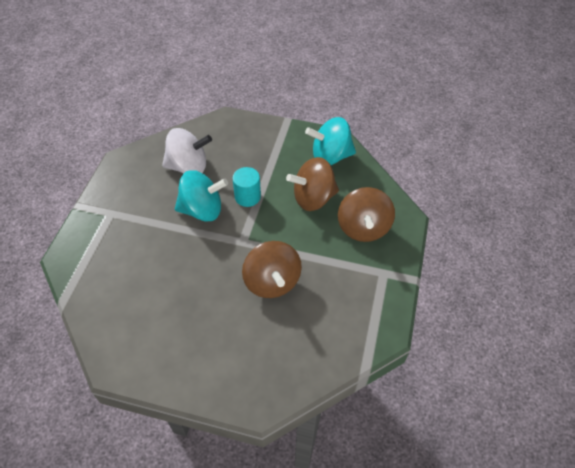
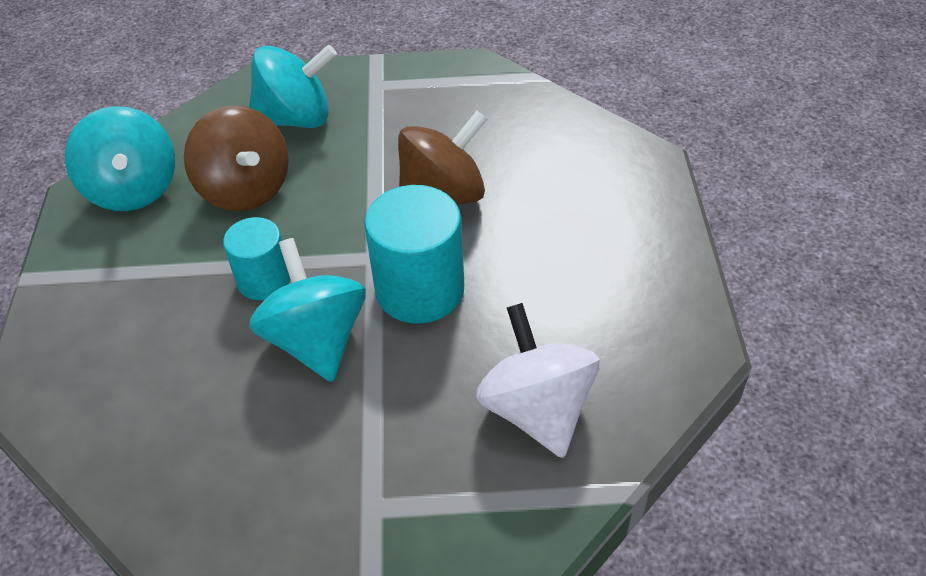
camera: 105 degrees left, 5 degrees down
white spinning top [162,128,212,174] -> white spinning top moved to [476,303,599,458]
brown spinning top [338,187,395,242] -> turquoise spinning top [249,45,337,128]
none -> turquoise cylinder [364,185,464,324]

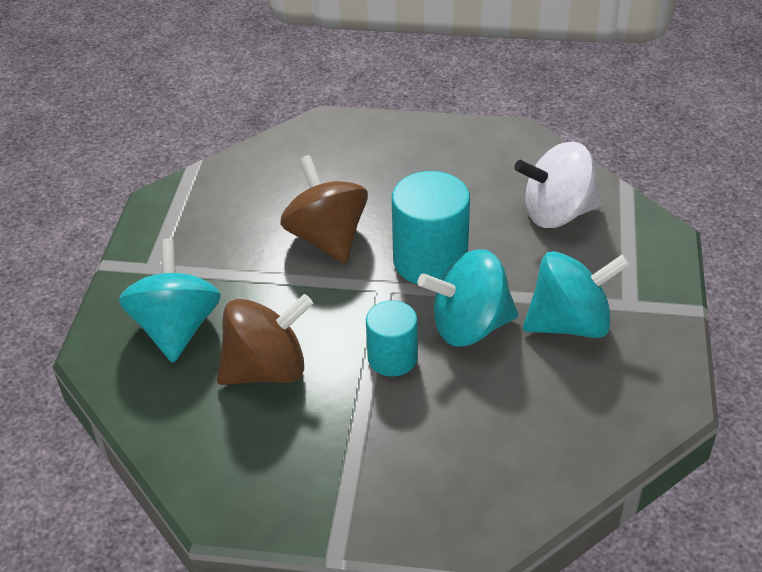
camera: 80 degrees left, 5 degrees down
turquoise spinning top [65,106,175,211] -> turquoise spinning top moved to [523,251,630,338]

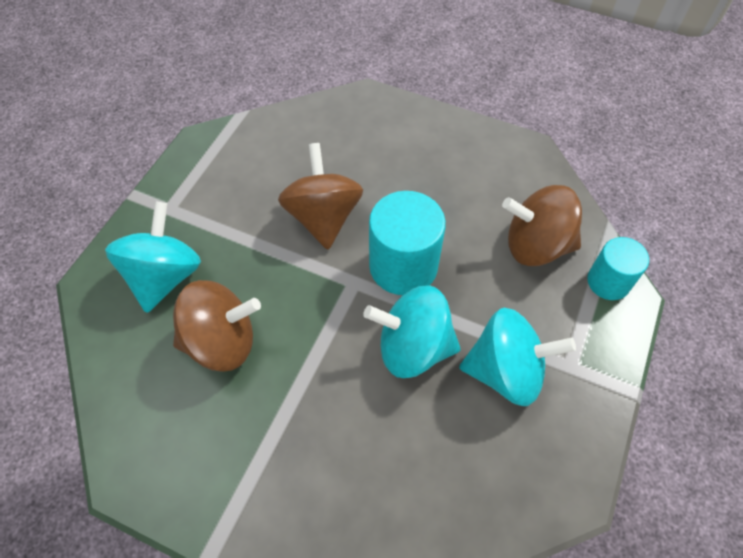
camera: 15 degrees right, 15 degrees up
turquoise cylinder [366,300,418,376] -> turquoise cylinder moved to [587,237,649,300]
white spinning top [514,142,602,228] -> brown spinning top [502,185,582,266]

